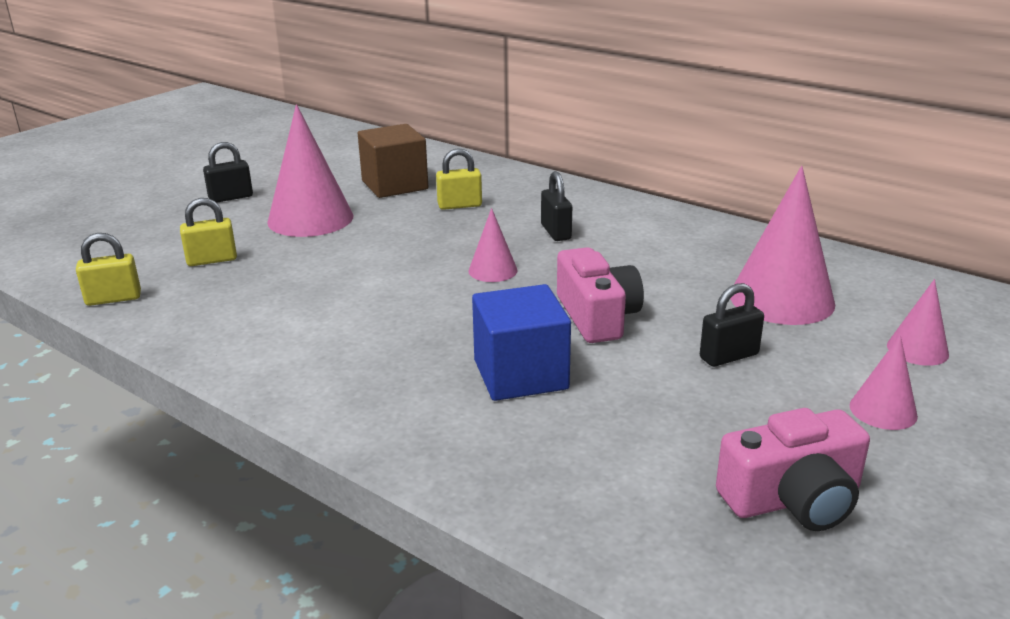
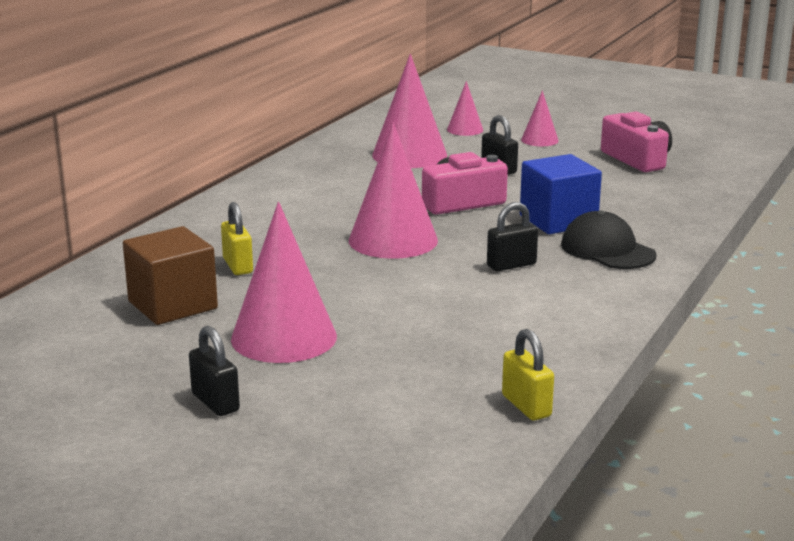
camera: 100 degrees left, 5 degrees down
yellow padlock [180,198,237,266] -> none
pink cone [468,208,518,282] -> pink cone [349,122,438,259], size x1.94
black padlock [541,171,572,241] -> black padlock moved to [487,202,538,271]
none -> black cap [561,210,657,269]

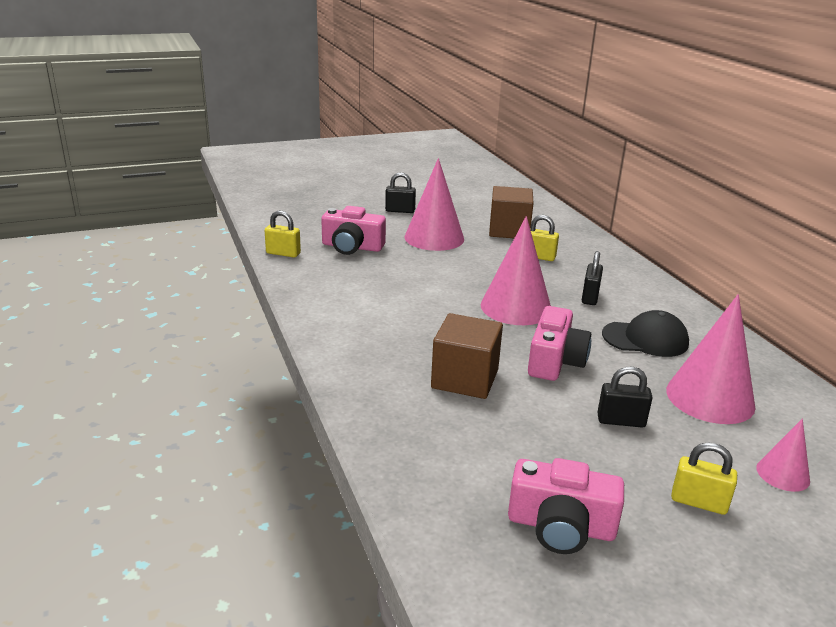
camera: 130 degrees right, 5 degrees up
black padlock [487,202,538,271] -> black padlock moved to [582,251,603,305]
blue cube [520,154,602,234] -> brown cube [431,313,503,399]
pink cone [521,91,559,146] -> yellow padlock [671,442,737,515]
black cap [561,210,657,269] -> black cap moved to [602,310,689,357]
none -> pink camera [321,206,386,255]

